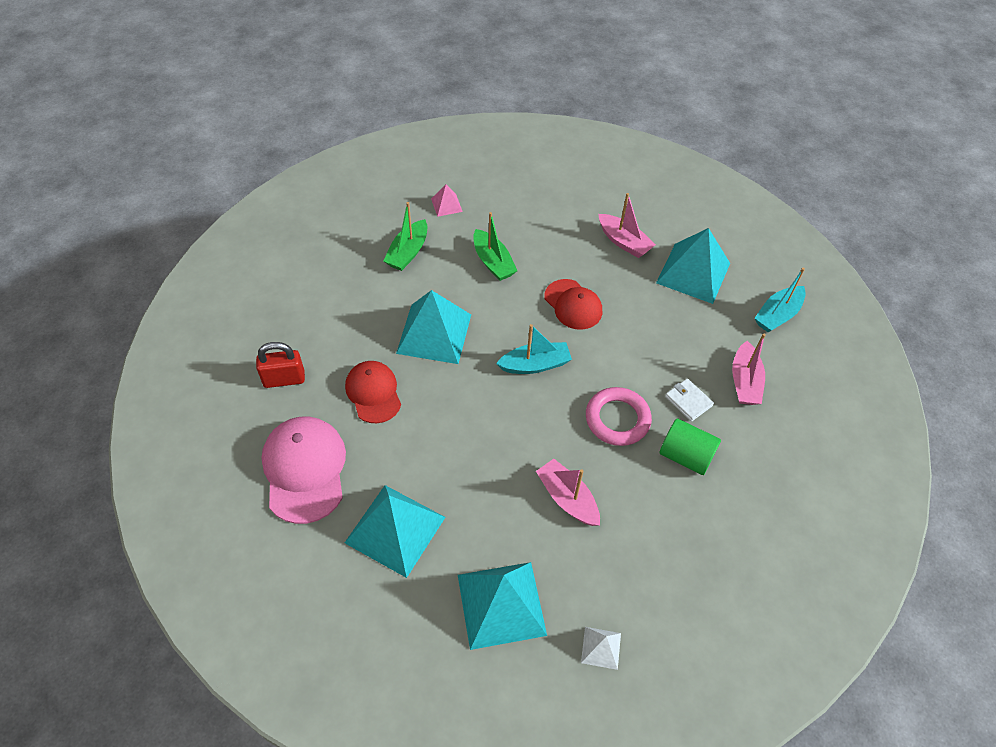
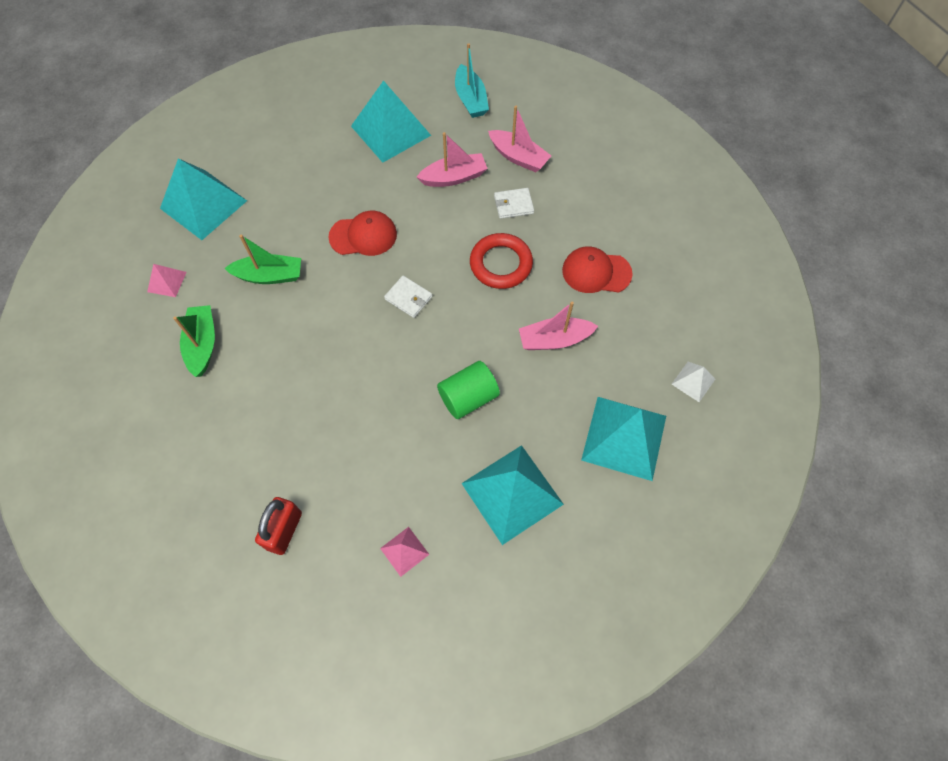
camera: 60 degrees left, 10 degrees up
pink cap [262,416,346,524] -> pink pyramid [380,527,430,577]
red cap [345,361,401,423] -> red cap moved to [562,246,633,293]
green boat [383,202,427,271] -> green boat turned 150 degrees counterclockwise [173,305,215,377]
turquoise pyramid [396,290,471,364] -> turquoise pyramid moved to [160,158,247,240]
turquoise boat [496,324,572,374] -> white wallet [384,276,432,318]
pink ring [586,387,652,446] -> red ring [470,233,533,289]
pink boat [599,193,656,258] -> pink boat moved to [417,132,488,187]
green cylinder [659,419,721,475] -> green cylinder moved to [437,361,500,419]

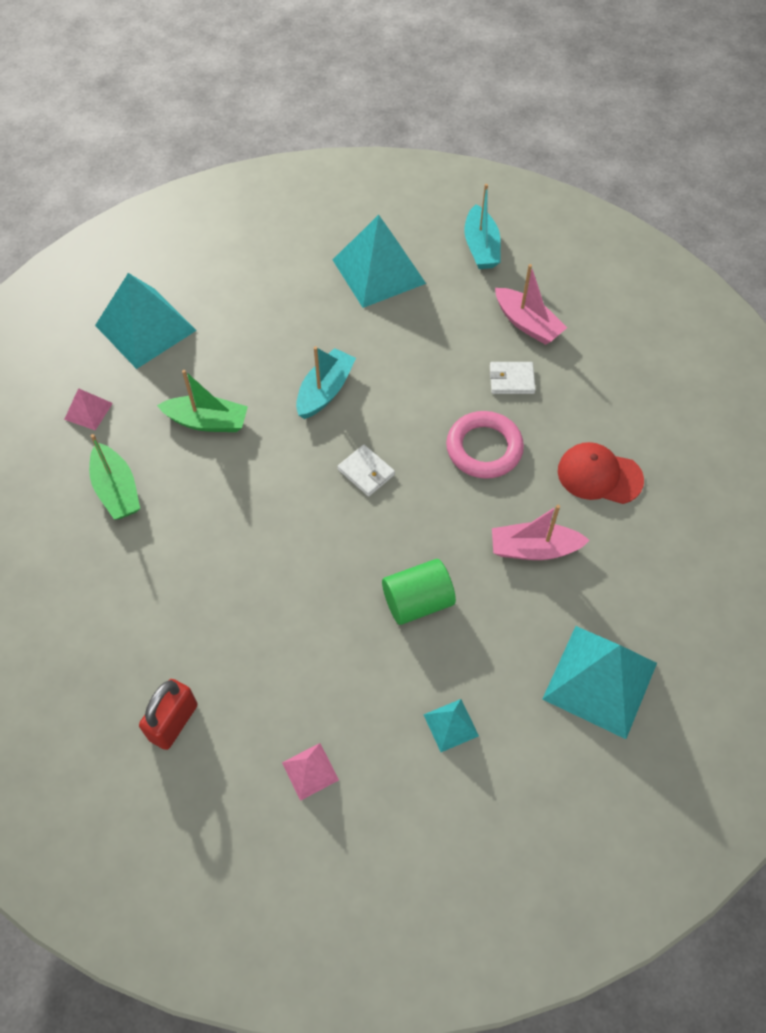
camera: 10 degrees right, 5 degrees down
green boat [173,305,215,377] -> green boat turned 150 degrees clockwise [89,434,140,520]
red cap [328,211,397,256] -> turquoise boat [296,346,356,419]
pink boat [417,132,488,187] -> none
turquoise pyramid [461,445,564,545] -> turquoise pyramid [424,699,479,752], size x0.46
red ring [470,233,533,289] -> pink ring [446,411,524,479]
white pyramid [672,362,715,402] -> none

